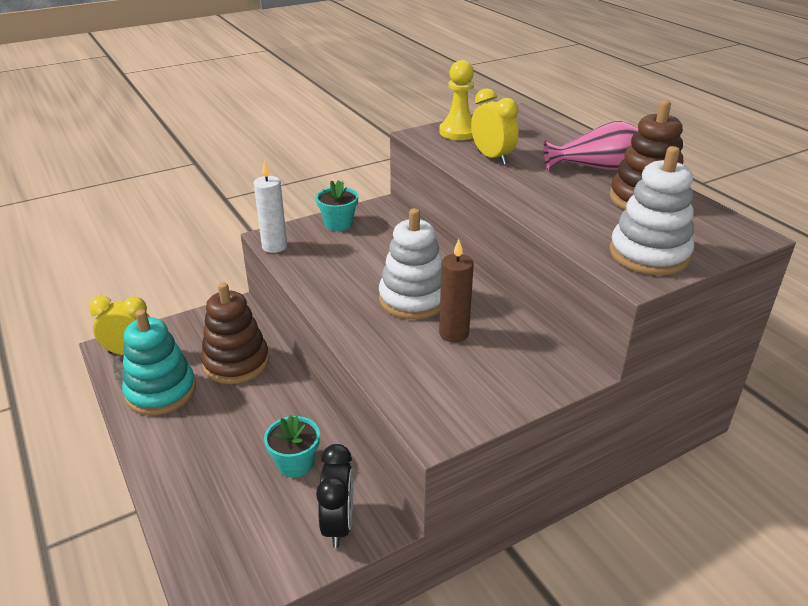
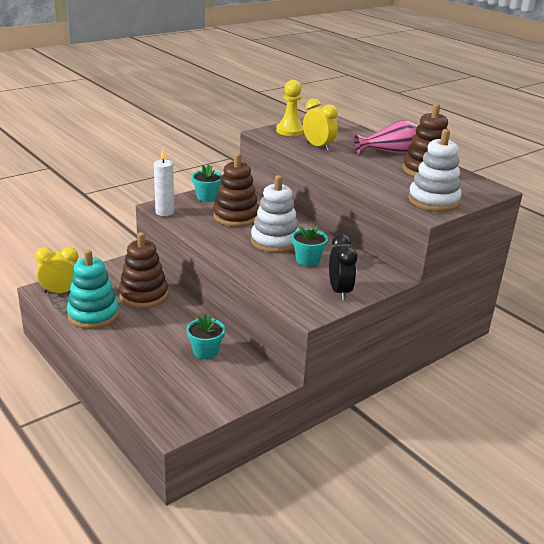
camera: 10 degrees left, 5 degrees down
black clock [316,444,354,548] -> black clock moved to [329,234,357,300]
brown candle [439,239,474,342] -> turquoise flower pot [292,225,328,266]
none -> brown stacking toy [213,153,259,227]

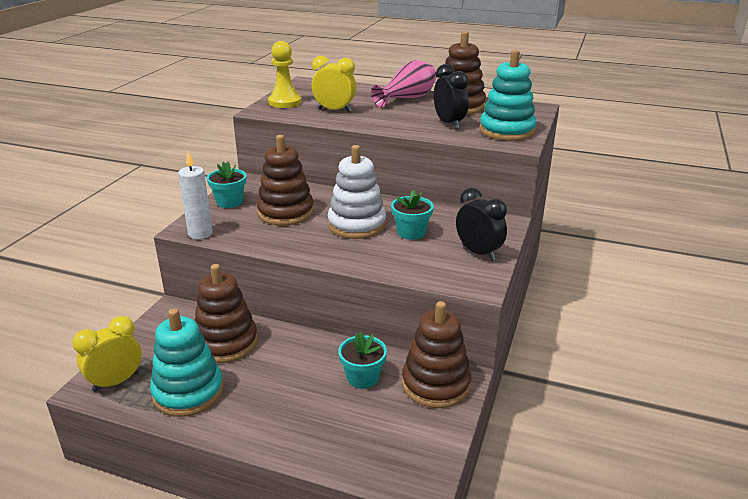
camera: 30 degrees left, 0 degrees up
white stacking toy [408,129,462,212] -> turquoise stacking toy [479,50,536,141]
none -> brown stacking toy [402,301,471,408]
none -> black clock [434,64,469,129]

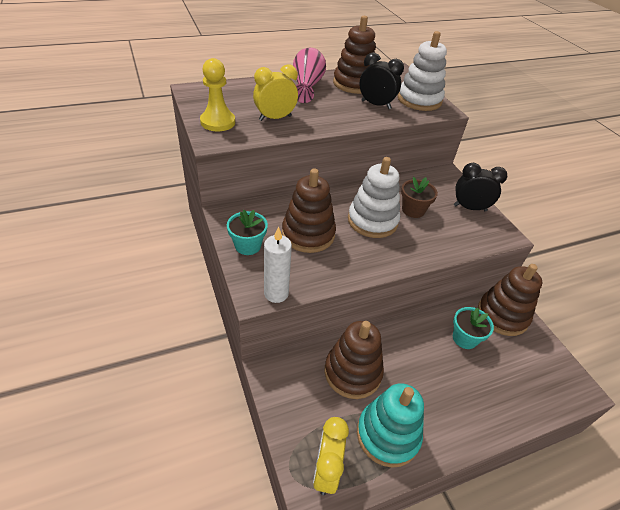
camera: 45 degrees left, 15 degrees up
turquoise flower pot [391,190,434,240] -> brown flower pot [401,177,438,218]
turquoise stacking toy [479,50,536,141] -> white stacking toy [398,31,447,111]

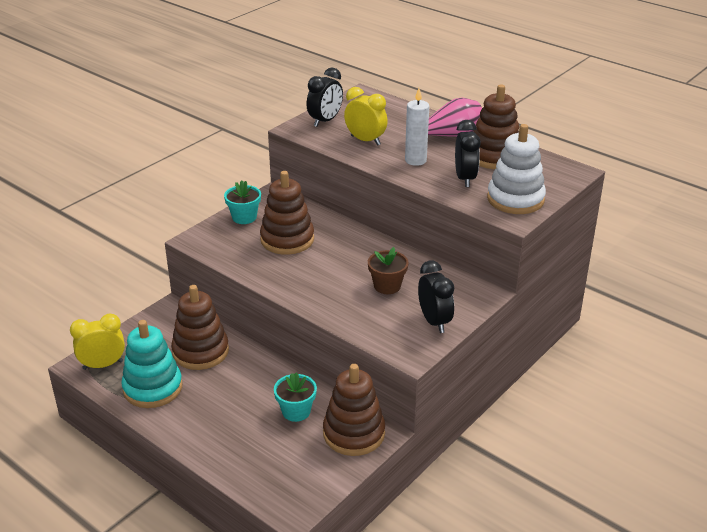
camera: 65 degrees right, 10 degrees down
yellow pawn [200,58,235,131] -> black clock [306,68,343,127]
white candle [264,226,292,303] -> white candle moved to [405,88,429,166]
white stacking toy [348,157,400,238] -> none

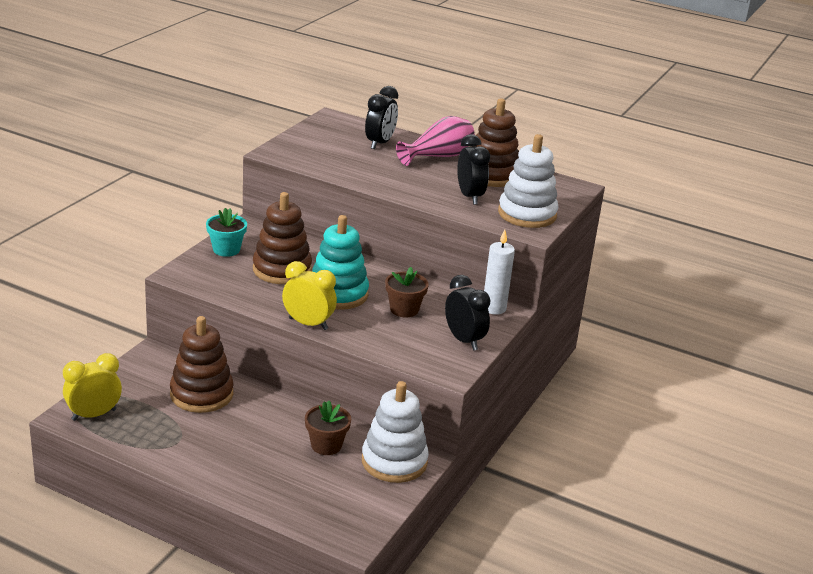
camera: 15 degrees left, 5 degrees down
turquoise stacking toy [121,320,182,408] -> turquoise stacking toy moved to [312,215,369,310]
turquoise flower pot [274,372,317,422] -> brown flower pot [305,401,351,455]
black clock [306,68,343,127] -> black clock moved to [365,86,398,149]
brown stacking toy [323,364,385,456] -> white stacking toy [362,381,429,483]
yellow clock [344,87,388,146] -> yellow clock moved to [282,261,337,330]
white candle [405,88,429,166] -> white candle moved to [484,230,515,315]

